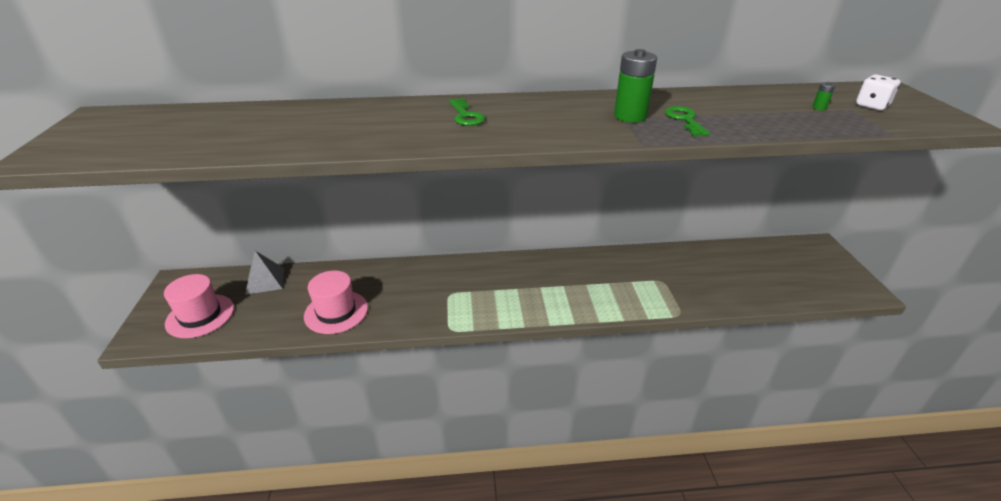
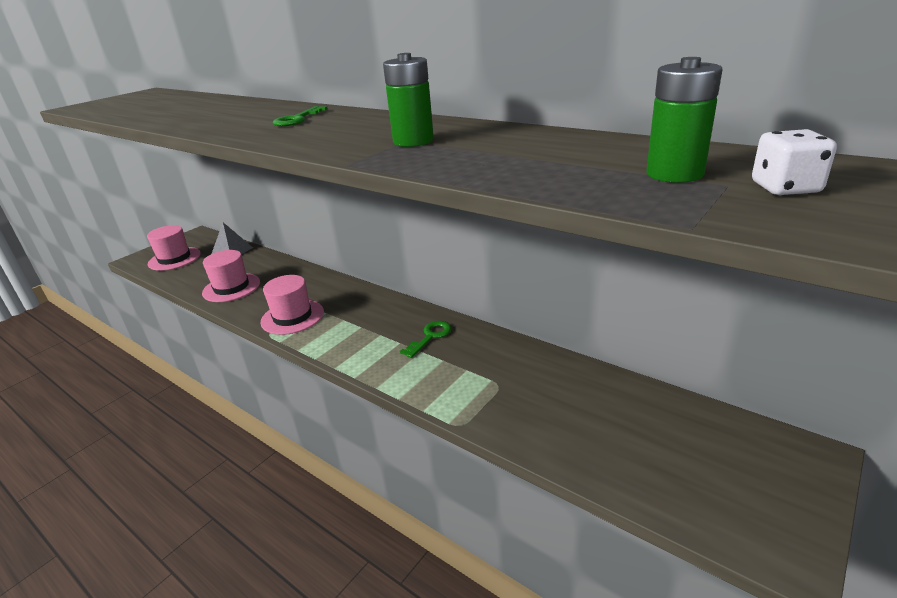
camera: 45 degrees right, 5 degrees down
green key [665,106,710,136] -> green key moved to [400,321,452,358]
green battery [812,82,835,110] -> green battery [646,57,723,183], size x2.41
none -> pink hat [261,275,324,335]

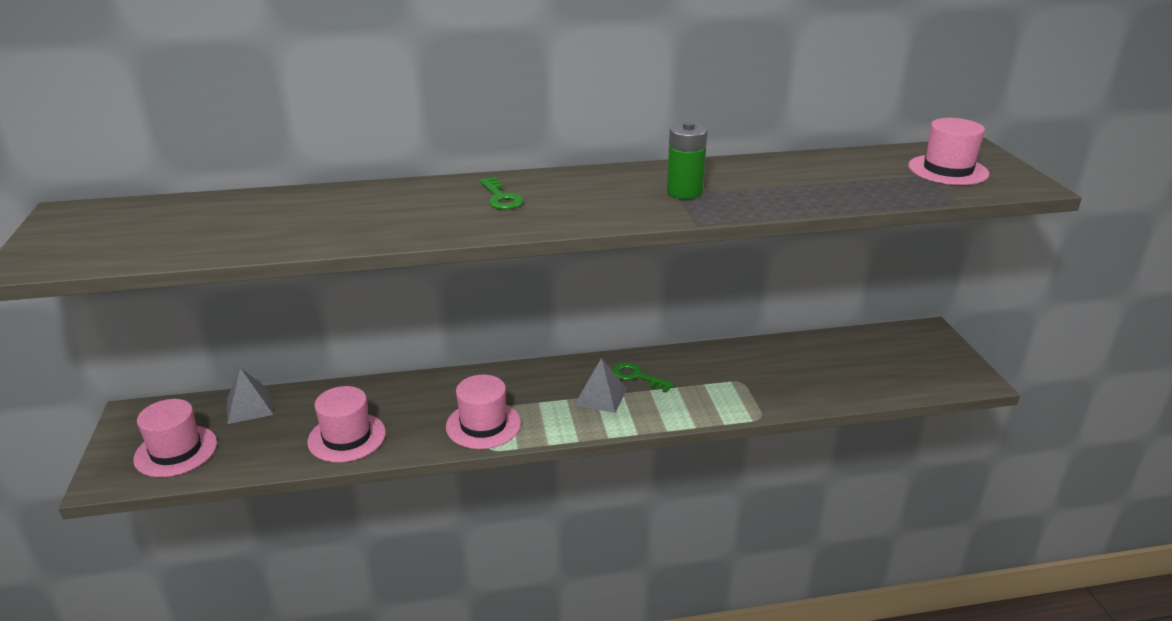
camera: 50 degrees left, 0 degrees up
green key [400,321,452,358] -> green key turned 45 degrees counterclockwise [612,362,674,393]
green battery [646,57,723,183] -> none
white dice [752,129,837,195] -> pink hat [908,118,989,185]
none -> grey pyramid [575,358,627,413]

